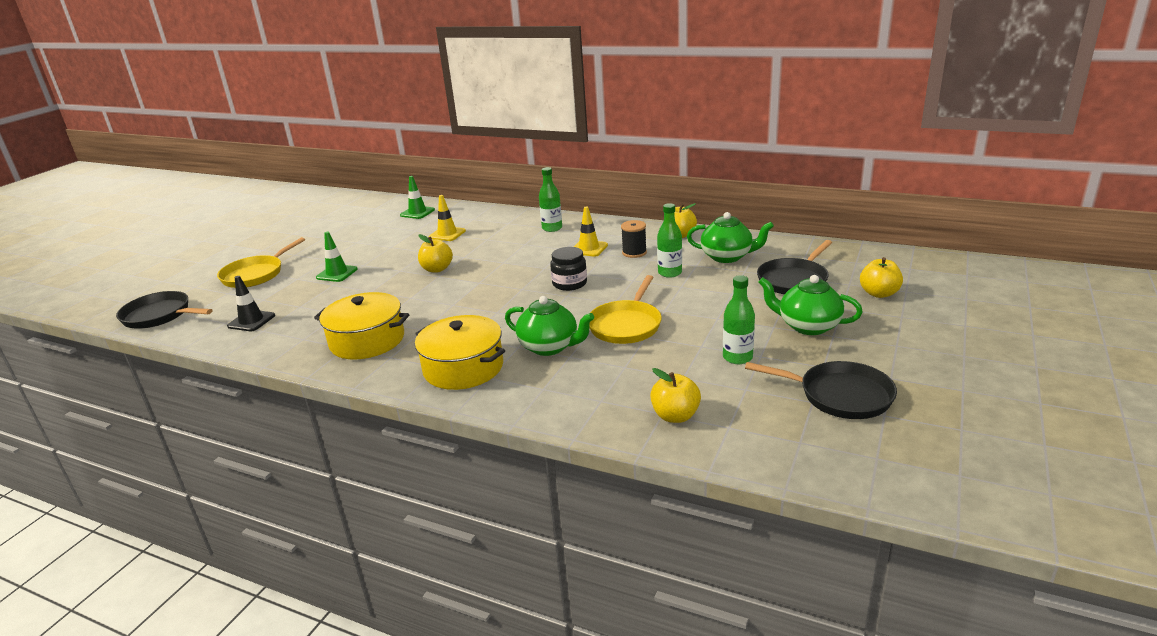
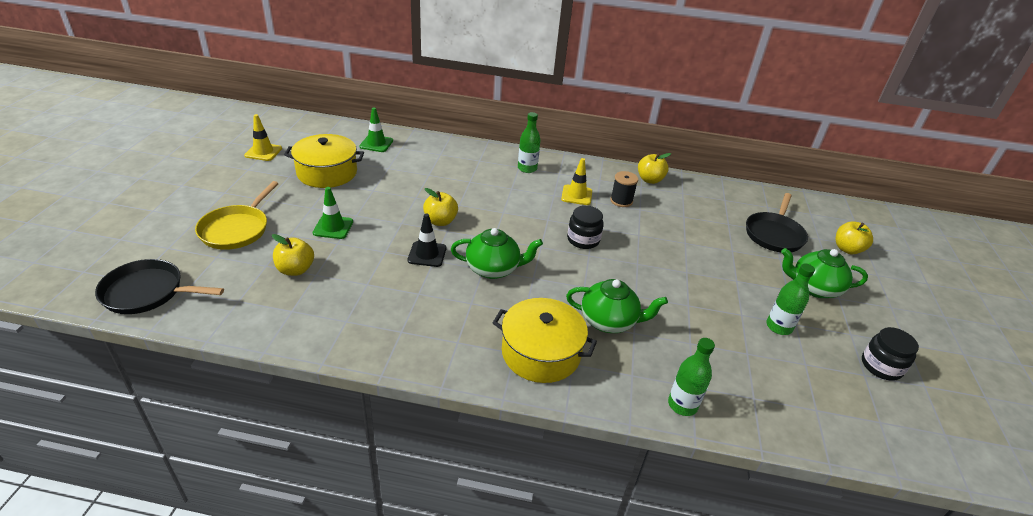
camera: 20 degrees left, 10 degrees up
black traffic cone [227,276,275,331] -> black traffic cone moved to [408,213,446,267]
yellow pot [314,292,409,359] -> yellow pot moved to [284,134,364,188]
yellow traffic cone [429,195,466,241] -> yellow traffic cone moved to [244,114,282,161]
yellow pan [589,275,662,344] -> none
yellow apple [650,368,701,423] -> yellow apple moved to [272,234,314,276]
green bottle [657,203,682,278] -> green bottle moved to [668,338,715,416]
green teapot [687,212,774,263] -> green teapot moved to [451,228,543,279]
black pan [745,361,897,419] -> black jar [862,327,919,381]

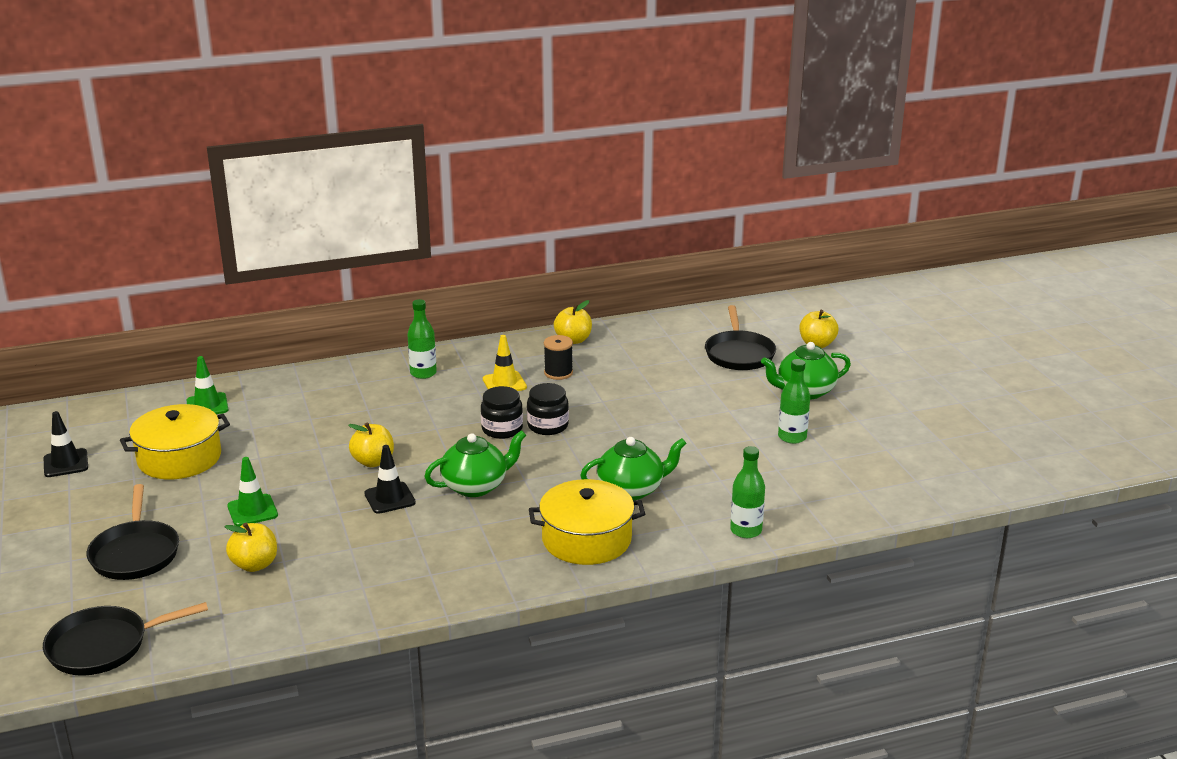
camera: 25 degrees left, 10 degrees down
yellow pan [195,181,279,250] -> black pan [87,484,179,580]
yellow traffic cone [244,114,282,161] -> black traffic cone [44,411,88,477]
black jar [862,327,919,381] -> black jar moved to [481,386,523,439]

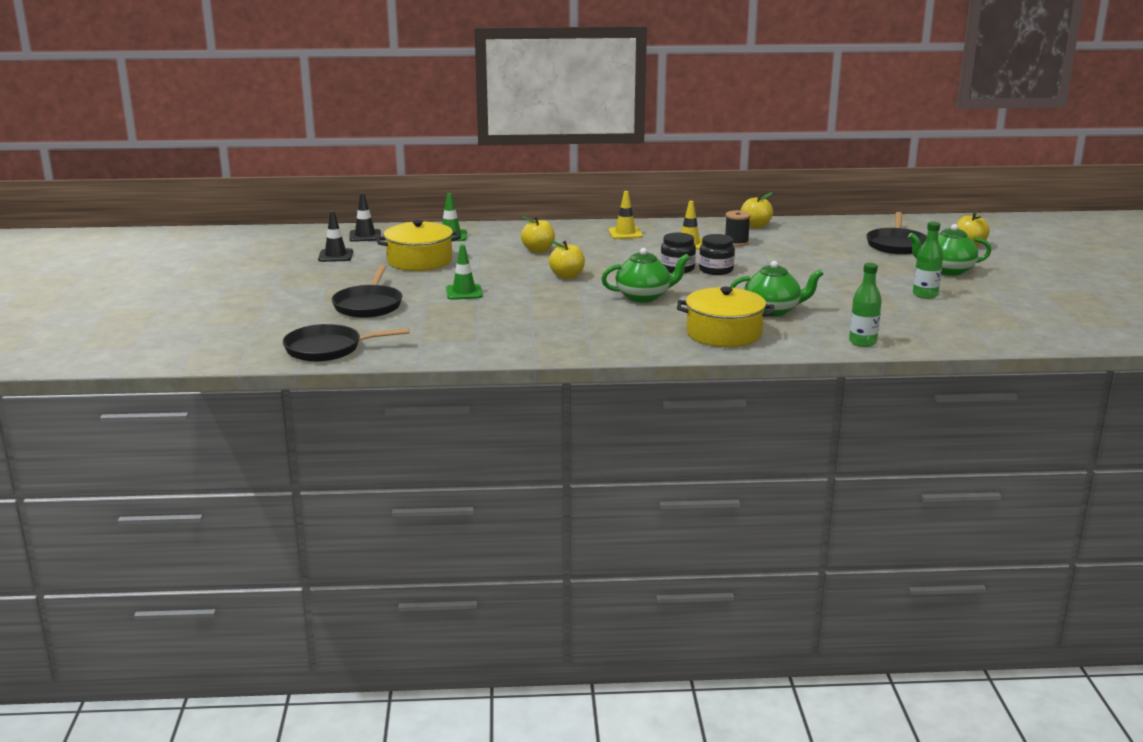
camera: 15 degrees right, 5 degrees down
yellow apple [224,523,277,572] -> yellow apple moved to [521,216,555,253]
black traffic cone [364,445,416,514] -> black traffic cone moved to [349,193,381,242]
green bottle [407,299,437,379] -> yellow traffic cone [608,191,643,239]

